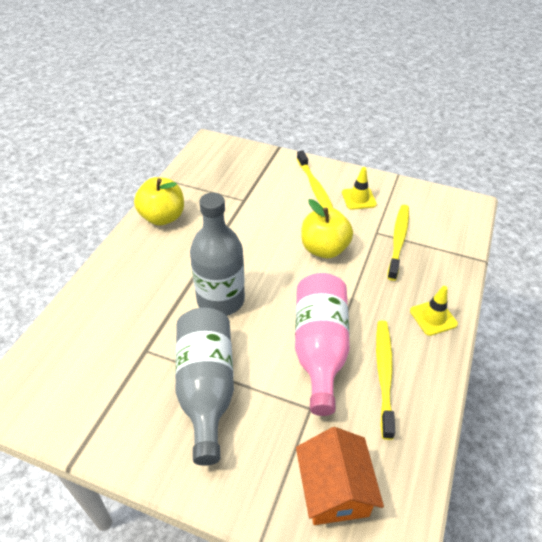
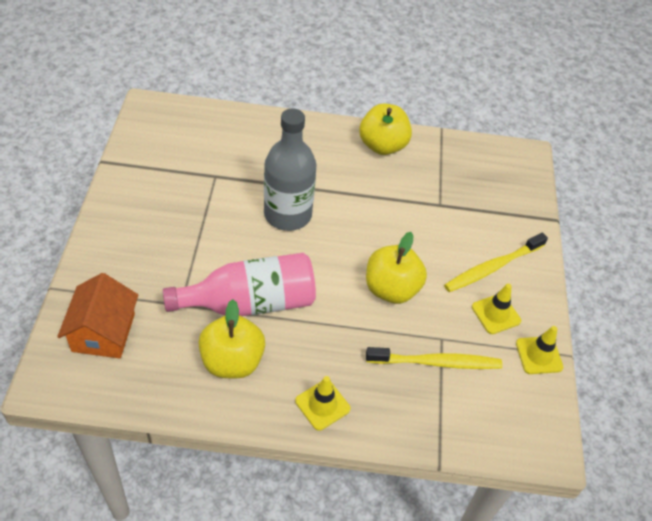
camera: 70 degrees right, 5 degrees up
grey bottle [175,307,234,466] -> none
orange house [296,427,384,525] -> orange house turned 60 degrees counterclockwise [57,273,138,359]
yellow toothbrush [376,321,395,440] -> yellow apple [198,299,265,379]
none -> yellow traffic cone [516,326,564,374]

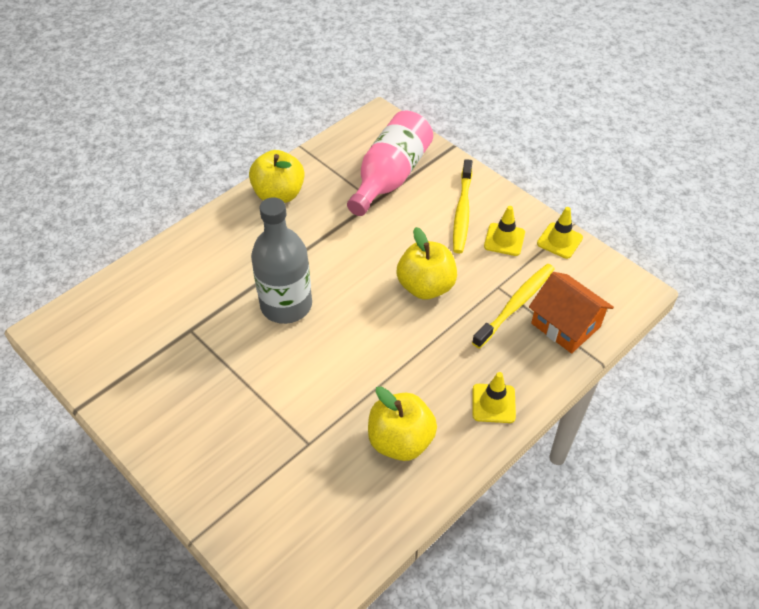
camera: 45 degrees left, 0 degrees up
orange house [57,273,138,359] -> orange house moved to [529,272,614,353]
pink bottle [163,253,316,316] -> pink bottle moved to [347,110,433,216]

